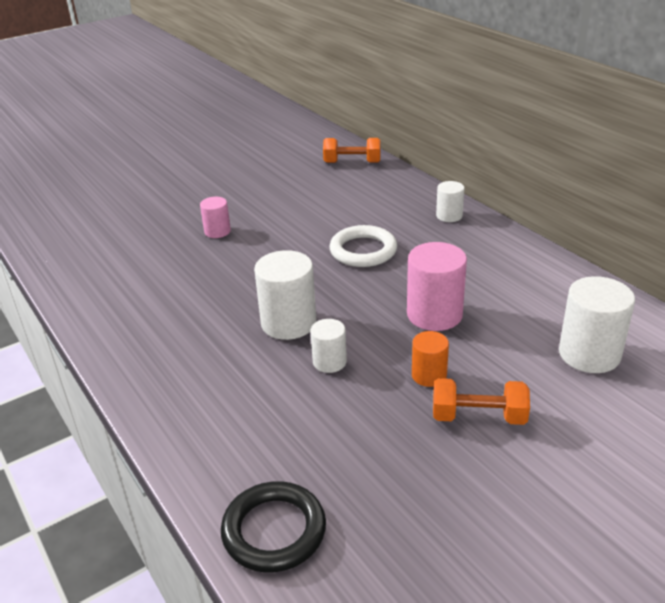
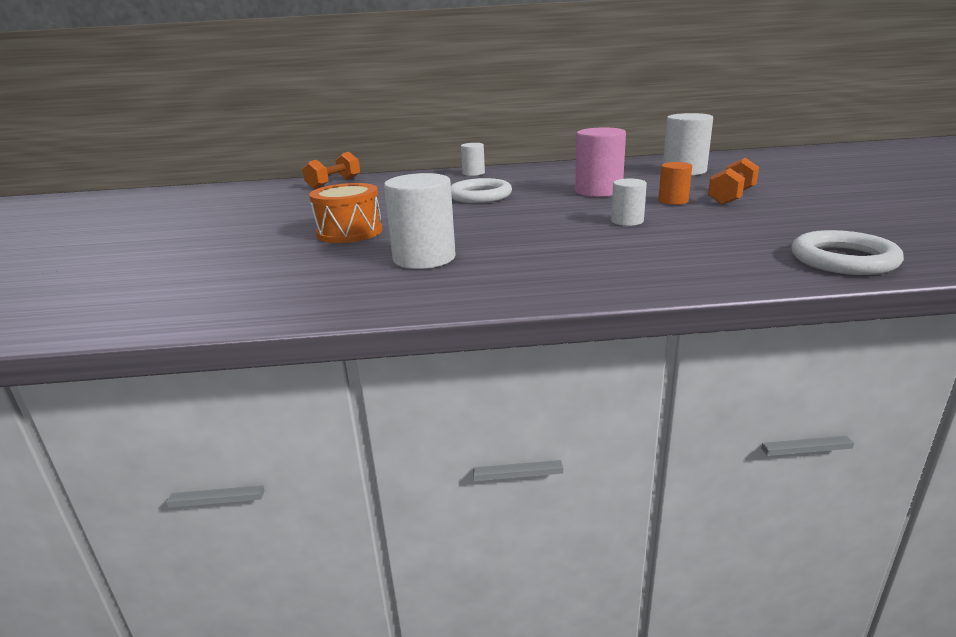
camera: 60 degrees left, 10 degrees down
pink cylinder [200,197,231,238] -> orange drum [309,183,382,243]
black ring [221,481,326,572] -> white ring [791,230,904,275]
white cylinder [254,250,316,340] -> white cylinder moved to [384,173,456,269]

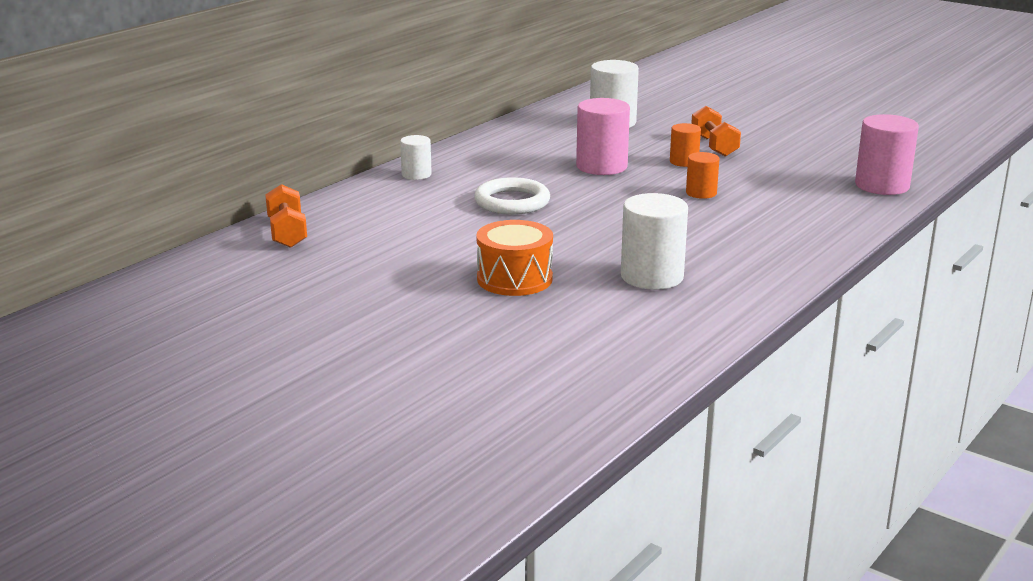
camera: 50 degrees left, 0 degrees up
white cylinder [611,179,647,226] -> orange cylinder [686,152,719,199]
white ring [791,230,904,275] -> pink cylinder [855,114,919,195]

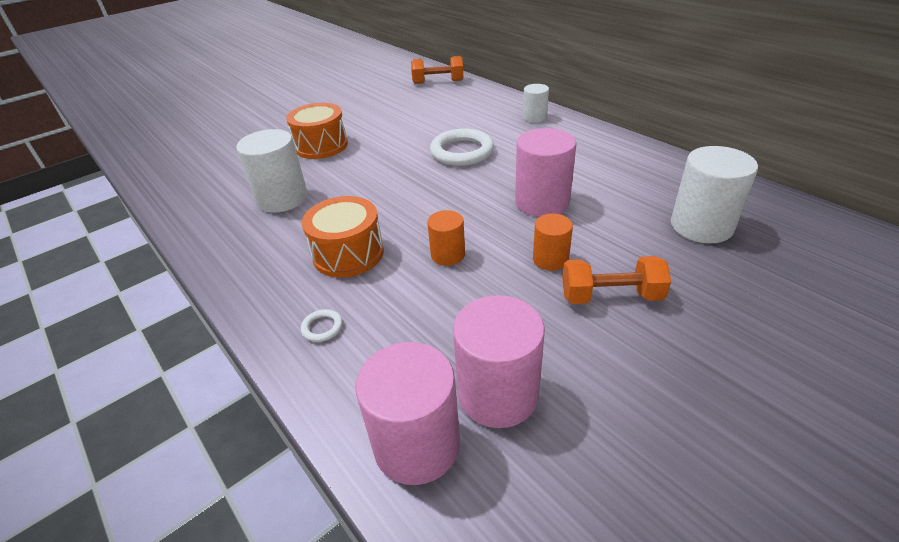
camera: 105 degrees right, 15 degrees up
none -> white ring [301,309,343,342]
none -> orange drum [302,196,384,278]
none -> pink cylinder [453,295,545,428]

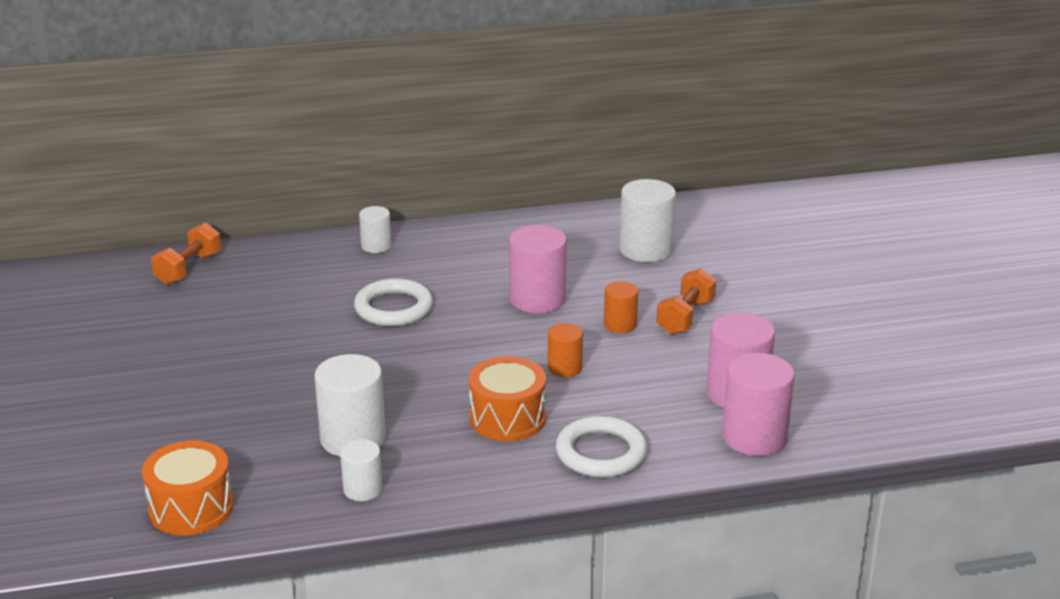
camera: 65 degrees left, 10 degrees down
orange drum [286,103,348,159] -> orange drum moved to [142,441,234,535]
white ring [301,309,343,342] -> white ring [556,416,647,478], size x2.30
none -> white cylinder [340,439,382,501]

